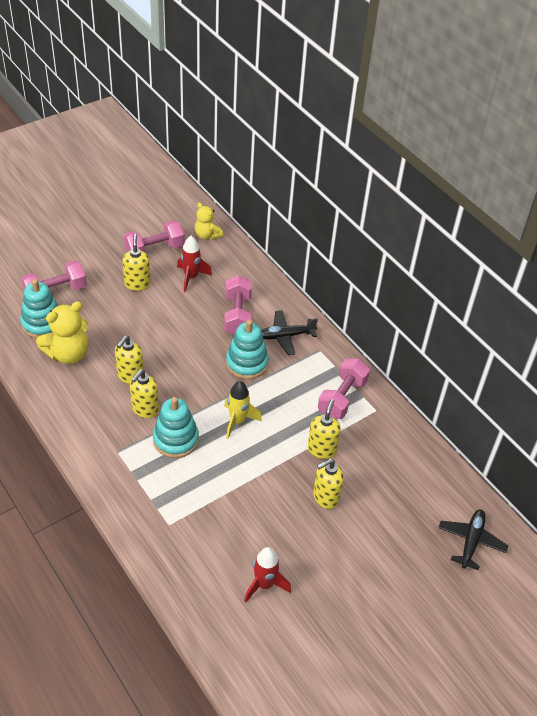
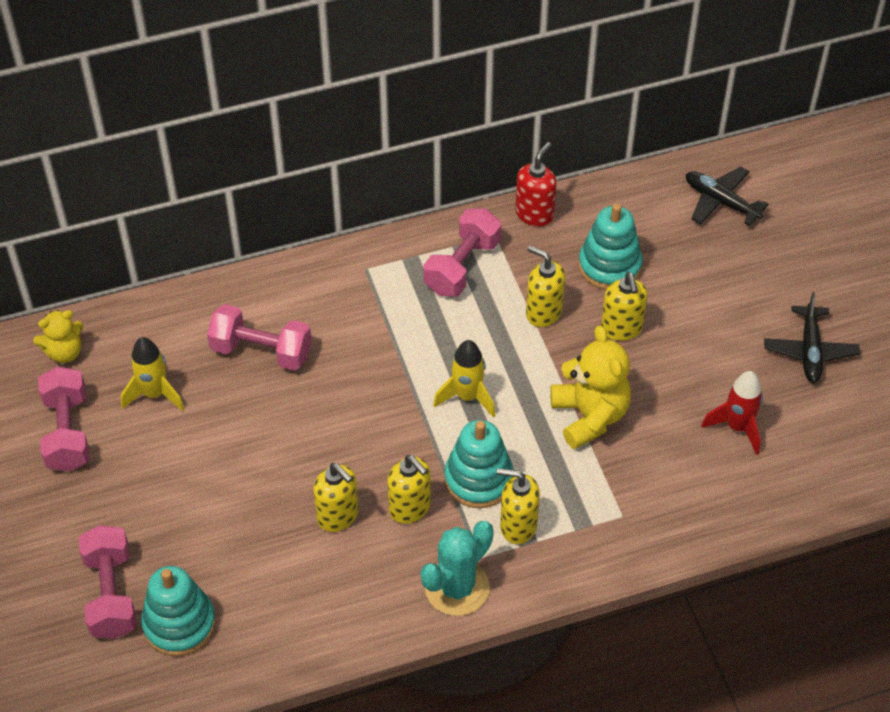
camera: 70 degrees left, 5 degrees up
yellow teddy bear [36,301,88,364] -> yellow teddy bear moved to [550,325,631,449]
yellow soap dispenser [123,234,151,291] -> yellow soap dispenser moved to [497,468,540,544]
red rocket [177,236,212,292] -> yellow rocket [121,337,184,411]
turquoise stacking toy [226,320,269,379] -> turquoise stacking toy moved to [578,203,643,290]
black plane [261,310,318,355] -> black plane moved to [764,292,860,383]
pink dumbbell [318,358,370,419] -> pink dumbbell turned 75 degrees clockwise [423,208,501,297]
none -> turquoise cactus [421,521,494,616]
none -> red soap dispenser [515,142,557,226]

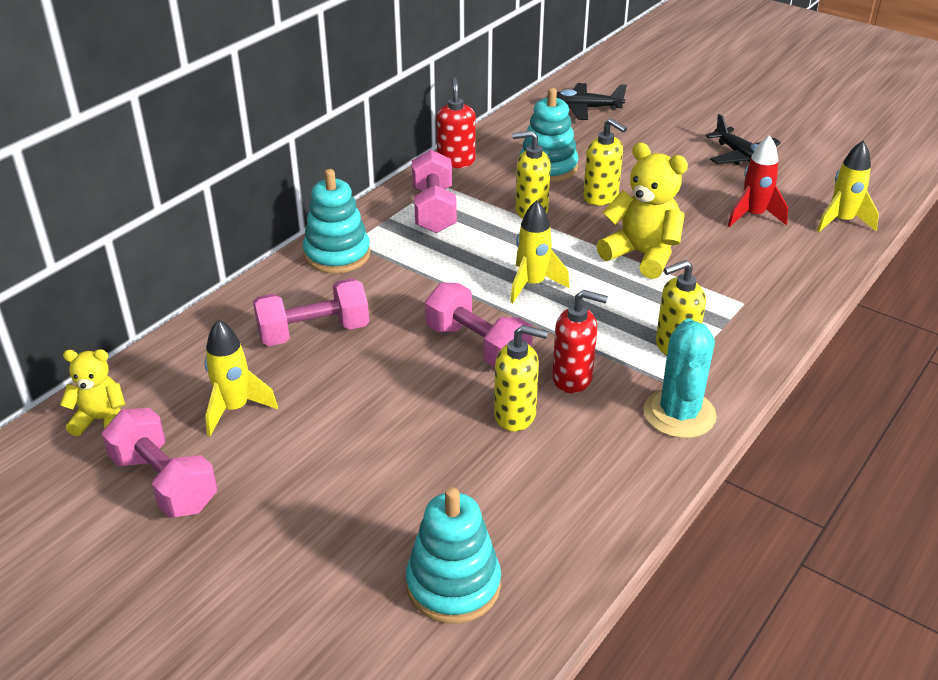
camera: 35 degrees left, 15 degrees down
yellow teddy bear [33,310,83,363] -> yellow teddy bear turned 120 degrees counterclockwise [60,349,125,436]
pink dumbbell [78,525,137,639] -> pink dumbbell moved to [425,282,532,367]
yellow soap dispenser [387,455,431,524] -> red soap dispenser [552,290,608,393]
turquoise stacking toy [444,420,514,508] -> turquoise stacking toy moved to [303,169,371,273]
none -> yellow rocket [817,141,879,232]

